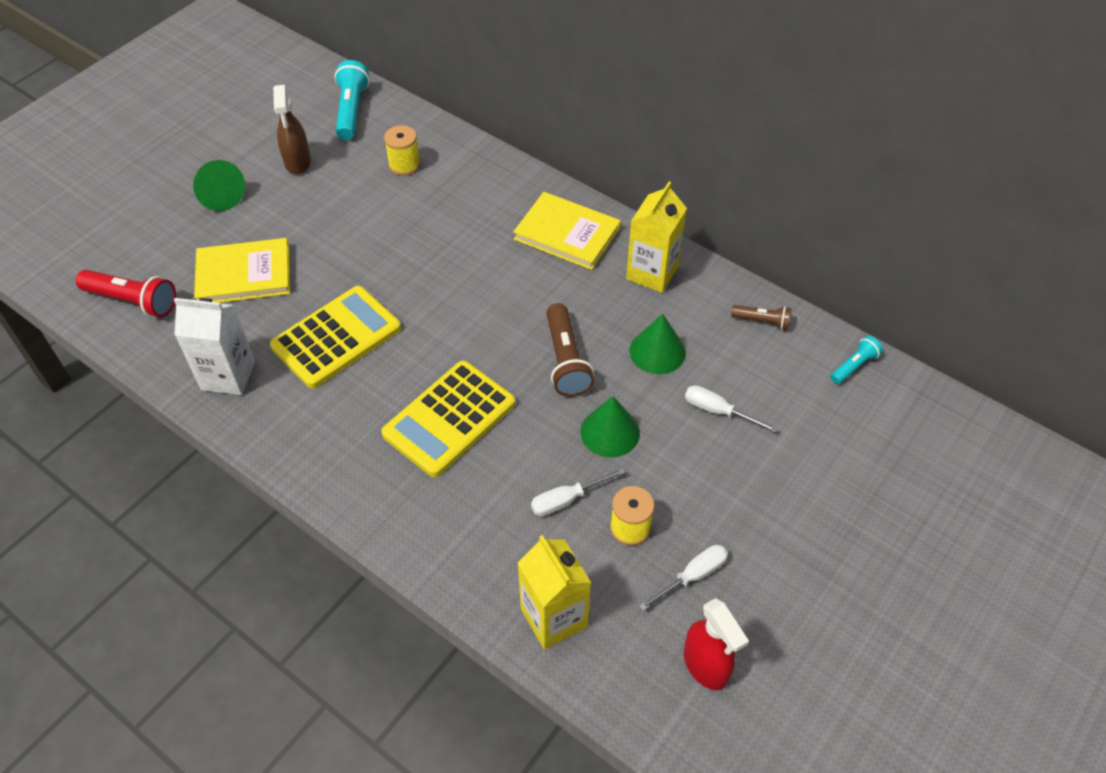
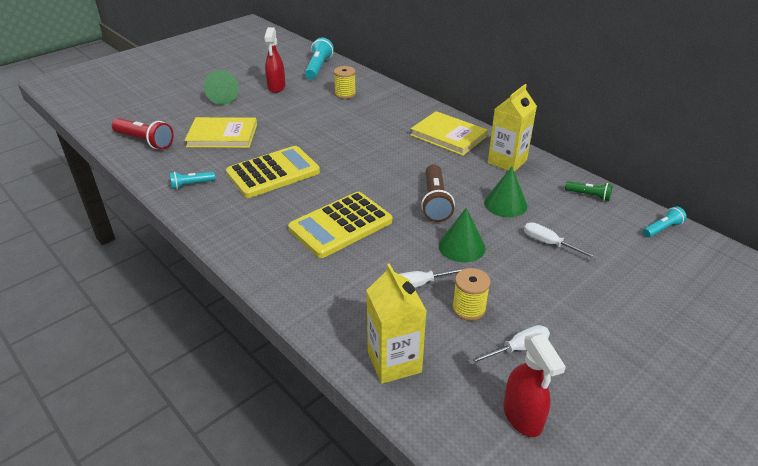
camera: 10 degrees right, 15 degrees down
white carton [174,298,255,395] -> turquoise flashlight [170,172,215,189]
brown spray bottle [273,85,311,175] -> red spray bottle [264,27,286,93]
brown flashlight [731,305,791,330] -> green flashlight [565,181,613,201]

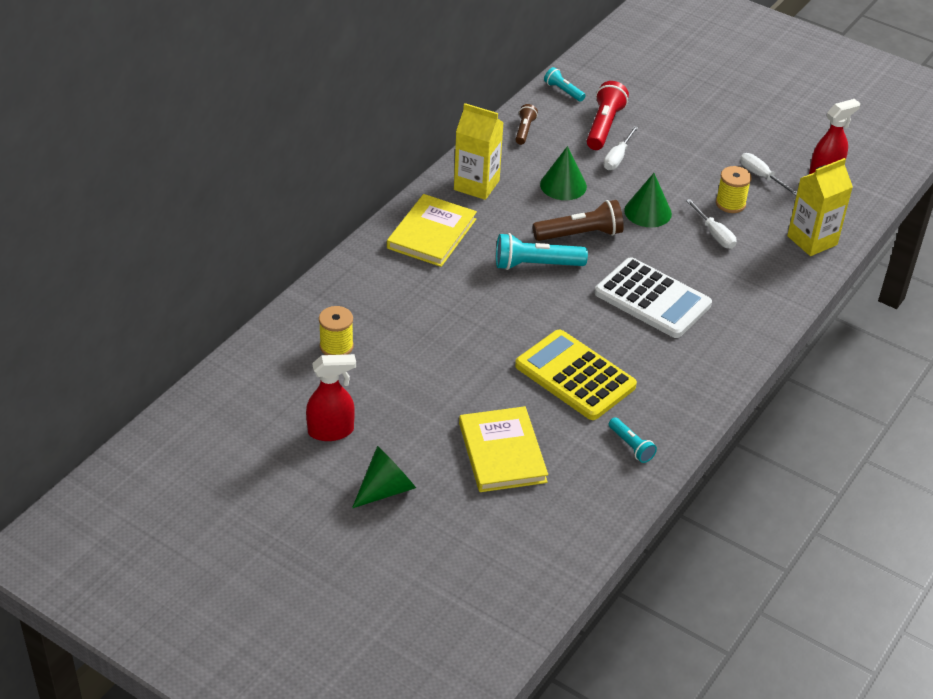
camera: 105 degrees left, 5 degrees up
red flashlight [112,118,174,149] -> red flashlight moved to [587,81,629,150]
yellow calculator [288,192,392,258] -> white calculator [595,257,712,338]
turquoise flashlight [305,37,334,80] -> turquoise flashlight moved to [496,233,588,270]
green flashlight [565,181,613,201] -> brown flashlight [515,104,538,145]

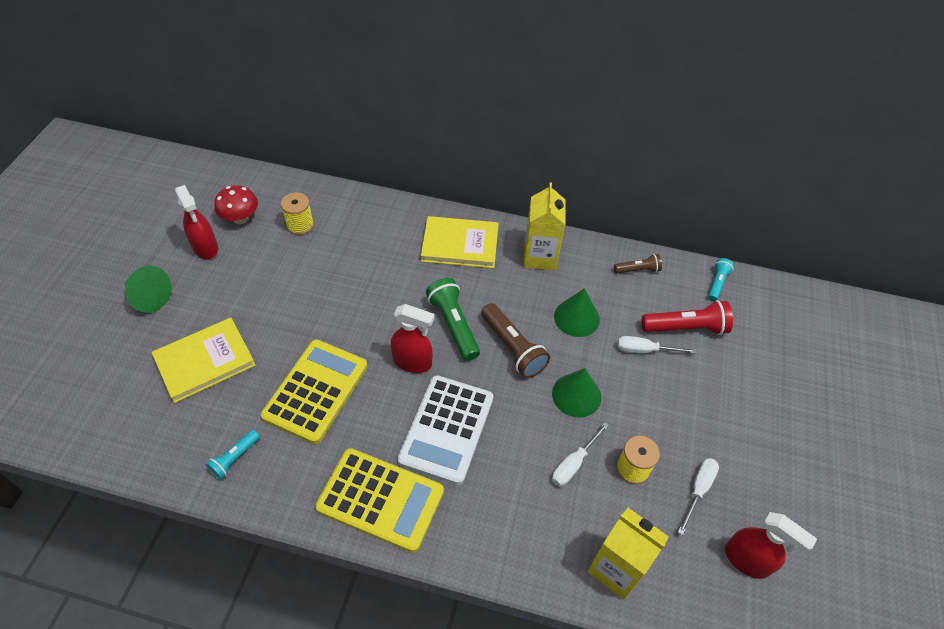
camera: 70 degrees right, 10 degrees up
turquoise flashlight [496,233,588,270] -> green flashlight [426,278,480,361]
none -> red mushroom [214,185,258,224]
none -> yellow calculator [315,448,444,553]
none -> red spray bottle [391,304,435,373]

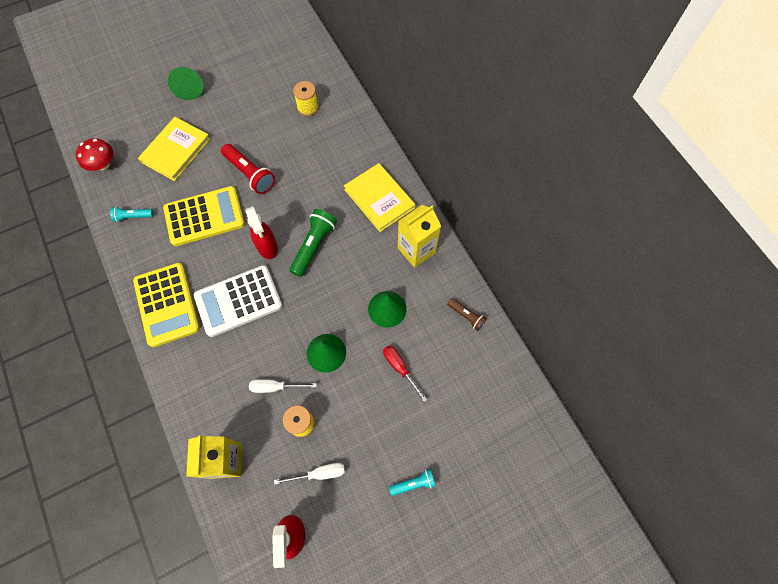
camera: 50 degrees right, 15 degrees up
yellow book [152,318,256,403] -> yellow book turned 75 degrees counterclockwise [138,117,210,181]
red spray bottle [175,185,218,259] -> none
red mushroom [214,185,258,224] -> red mushroom moved to [76,138,113,171]
brown flashlight [481,303,550,378] -> none
white screwdriver [617,336,697,354] -> red screwdriver [383,346,427,402]
red flashlight [642,300,733,335] -> red flashlight moved to [221,144,275,194]
turquoise flashlight [708,258,734,301] -> turquoise flashlight moved to [389,469,436,496]

